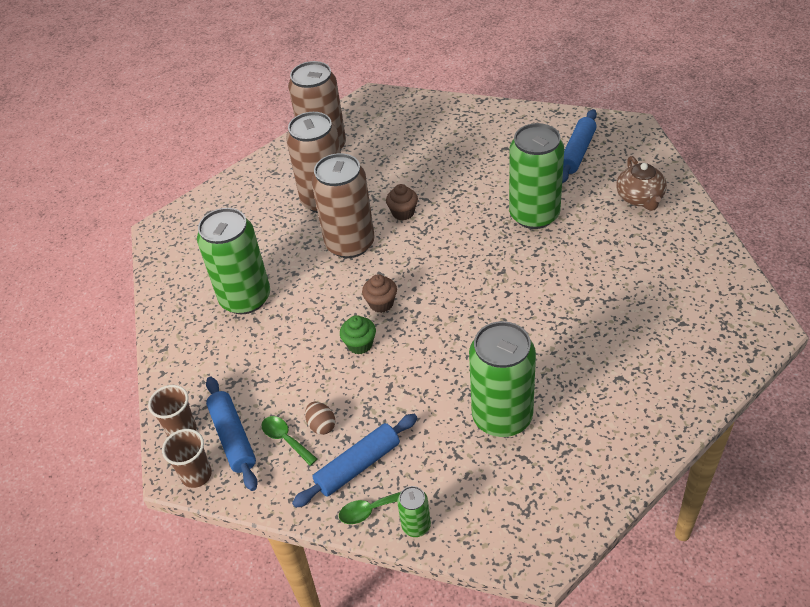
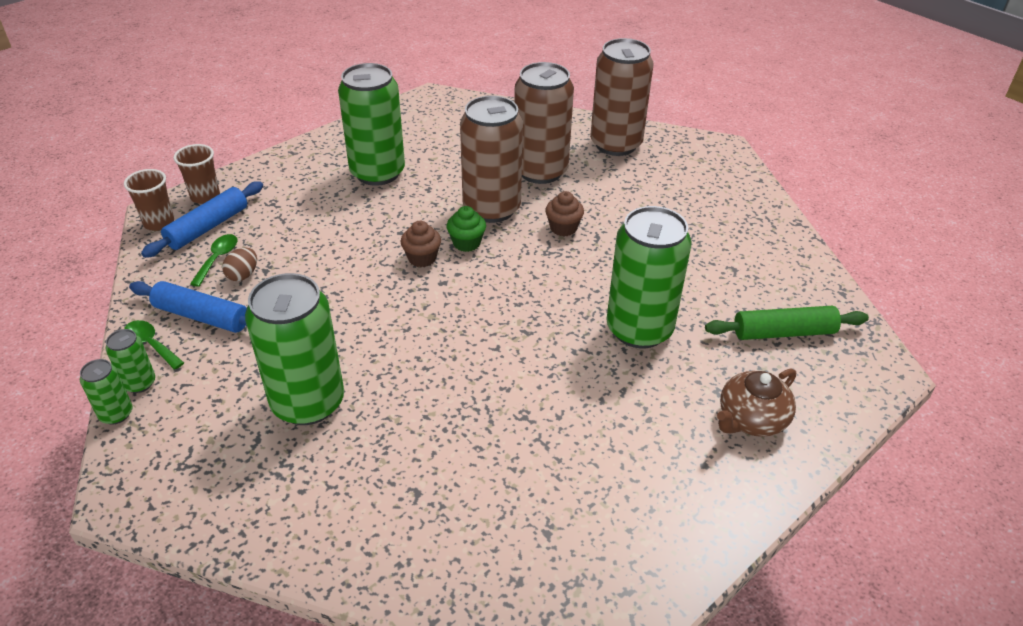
camera: 55 degrees right, 5 degrees down
green cupcake [340,315,376,354] -> green cupcake moved to [446,206,486,252]
blue rolling pin [562,109,597,183] -> green rolling pin [705,306,869,340]
none -> green can [80,359,133,424]

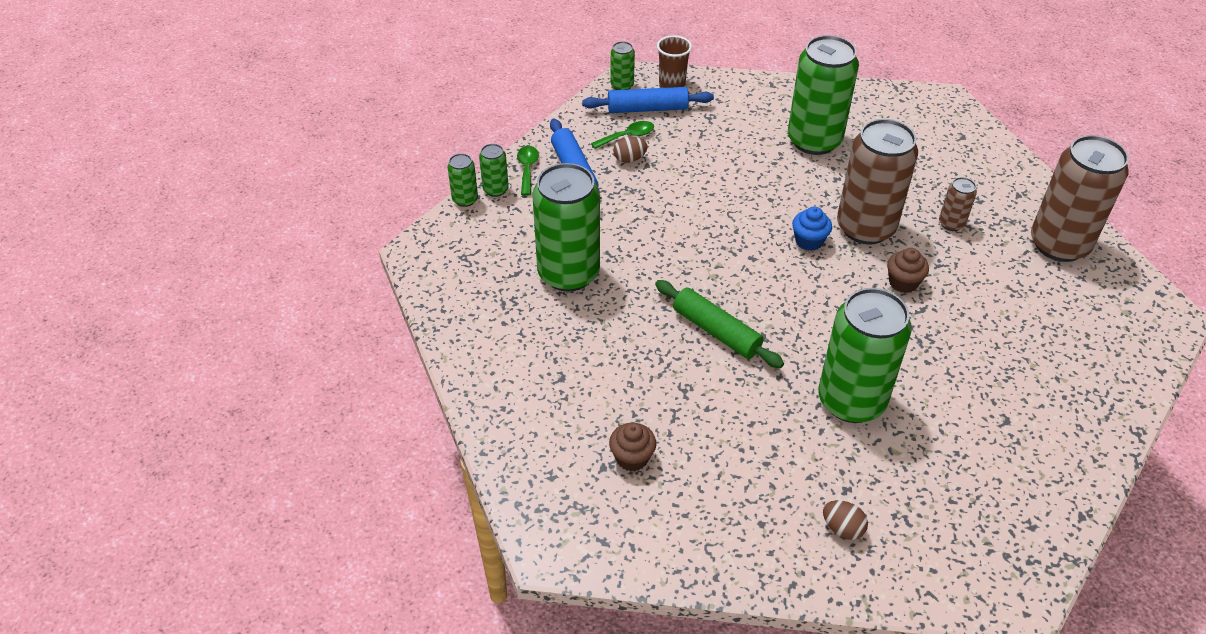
camera: 50 degrees right, 5 degrees up
brown cup [124,169,174,231] -> green can [610,41,635,90]
brown cupcake [400,221,441,267] -> brown cupcake moved to [609,423,656,471]
green cupcake [446,206,486,252] -> blue cupcake [792,206,832,251]
brown can [514,62,574,184] -> brown can [939,177,977,231], size x0.45
green rolling pin [705,306,869,340] -> green rolling pin moved to [655,280,784,368]
brown teapot [717,369,796,437] -> brown egg [823,500,868,540]

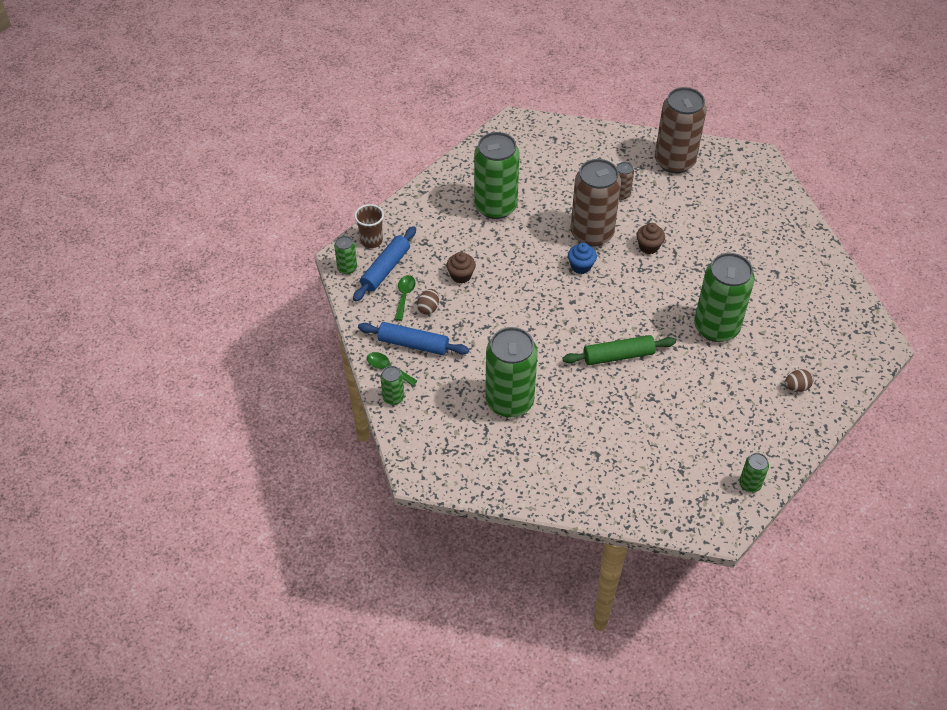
camera: 55 degrees left, 5 degrees up
green can [447,153,478,207] -> green can moved to [739,453,769,493]
brown cupcake [609,423,656,471] -> brown cupcake moved to [446,252,476,283]

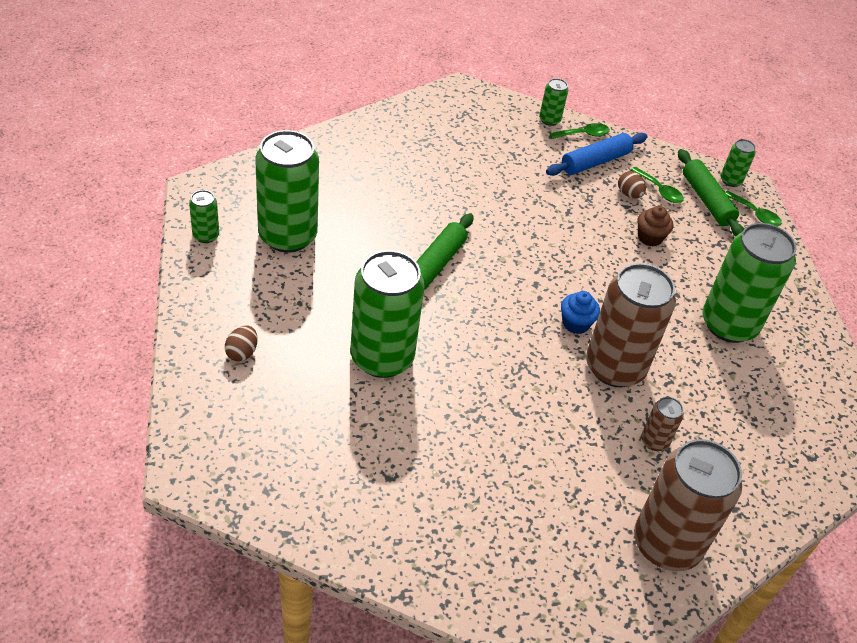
camera: 125 degrees right, 5 degrees down
blue rolling pin [353,226,416,302] -> green rolling pin [678,149,744,236]
brown cup [354,204,384,248] -> green spoon [725,191,782,226]
green can [485,327,538,417] -> green can moved to [255,130,319,253]
brown cupcake [636,223,665,254] -> none

